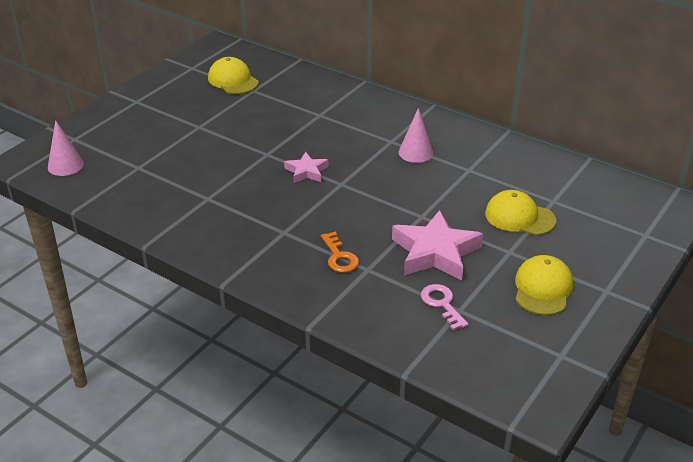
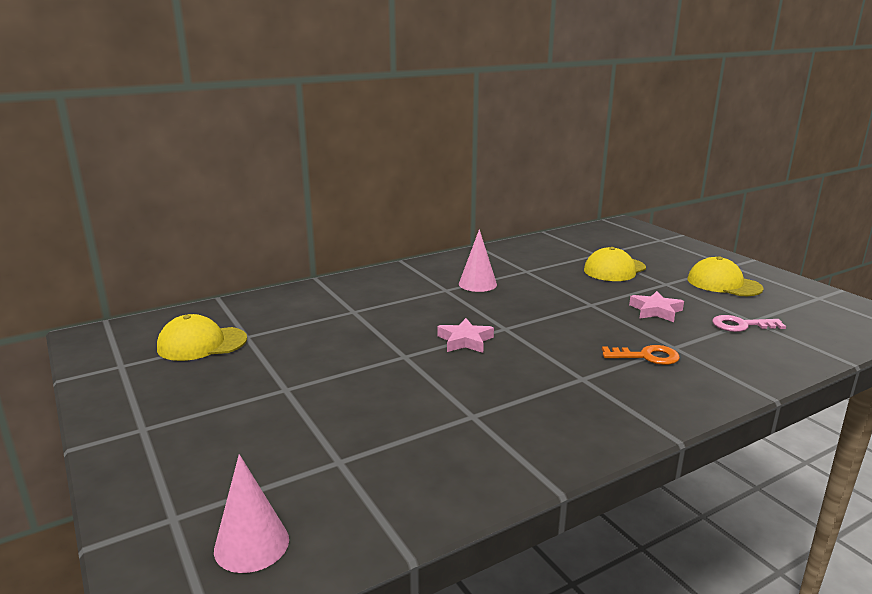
camera: 65 degrees left, 15 degrees down
pink star [392,210,483,281] -> pink star [629,291,684,322], size x0.54

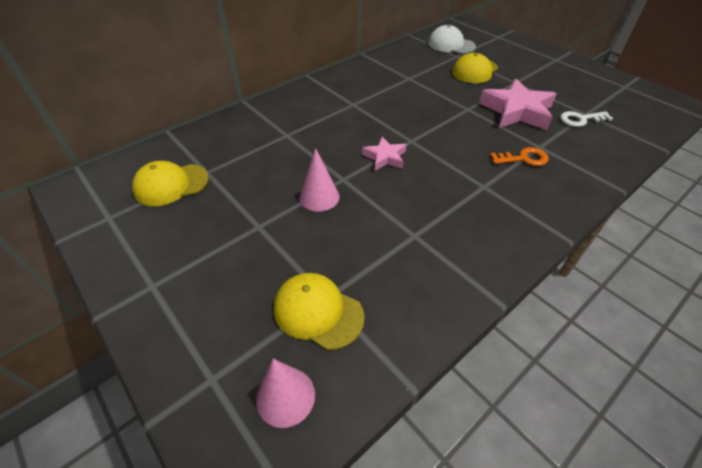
camera: 10 degrees left, 25 degrees up
pink cone [459,229,497,292] -> pink cone moved to [300,148,339,212]
pink star [629,291,684,322] -> pink star [479,79,556,130], size x1.84
yellow cap [688,257,764,296] -> yellow cap moved to [274,273,365,350]
pink key [712,315,786,332] -> white key [560,111,613,127]
none -> white cap [428,25,476,54]

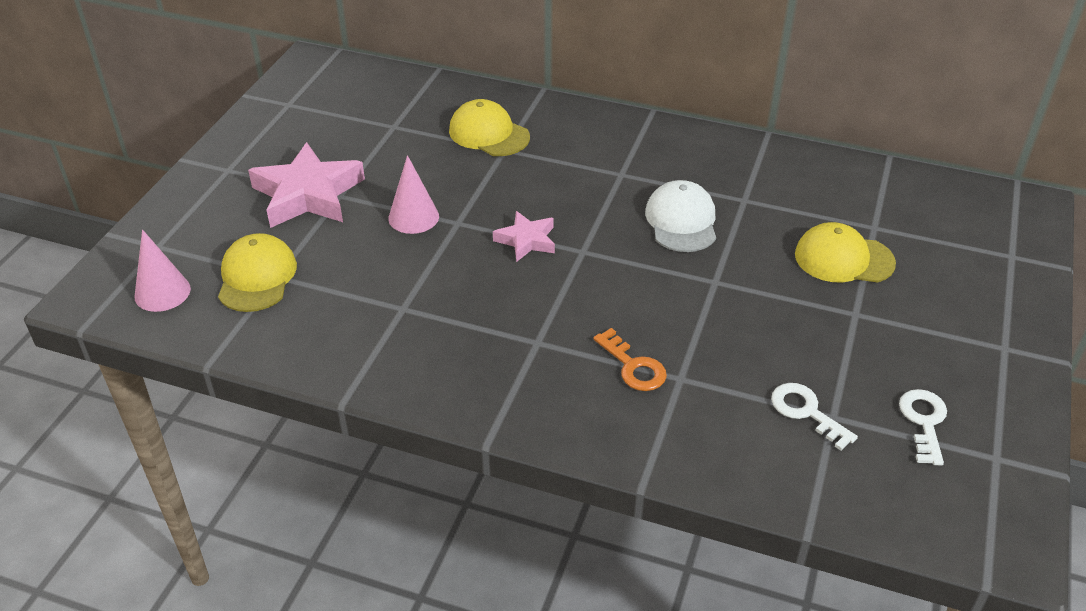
camera: 60 degrees right, 5 degrees down
yellow cap [132,161,209,206] -> yellow cap moved to [449,99,530,156]
white cap [428,25,476,54] -> white cap moved to [645,180,716,252]
pink star [479,79,556,130] -> pink star moved to [248,142,365,228]
none -> white key [899,389,947,465]

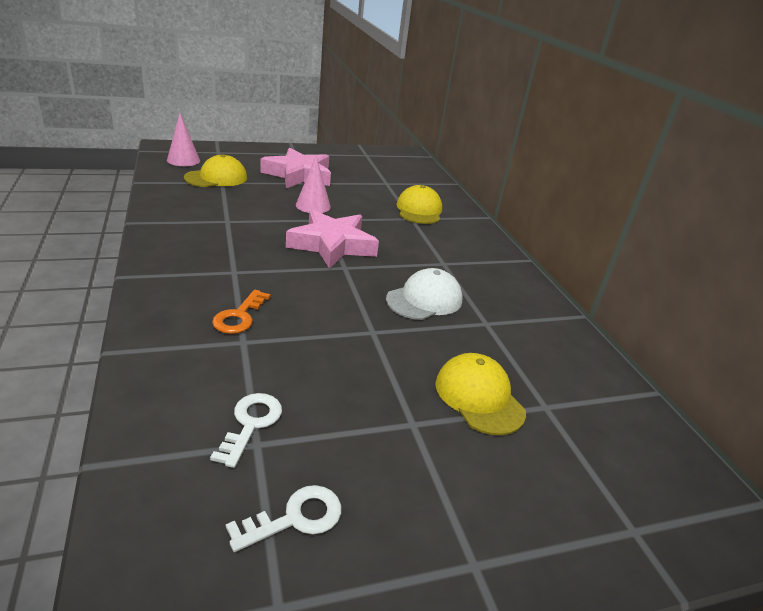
camera: 50 degrees right, 10 degrees down
pink star [493,211,555,262] -> pink star [286,209,379,269], size x1.84

